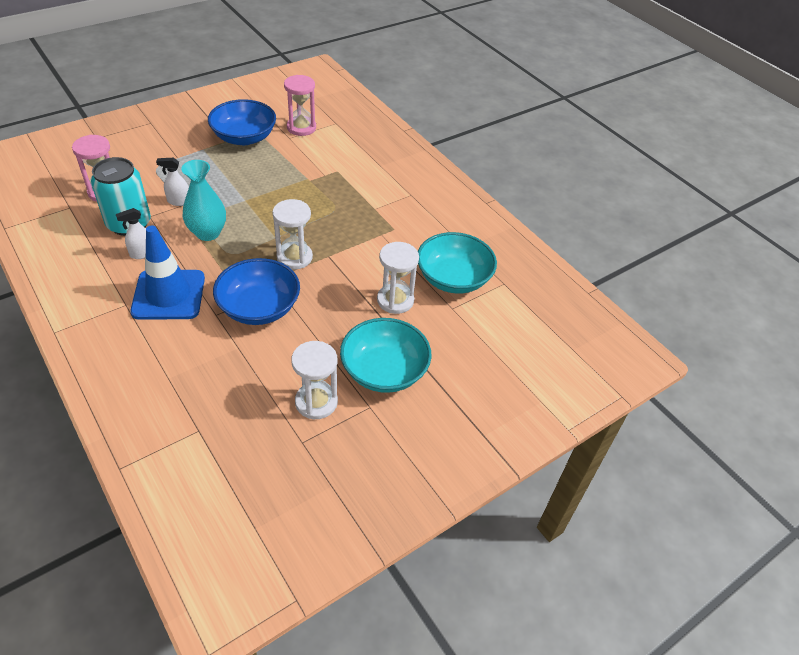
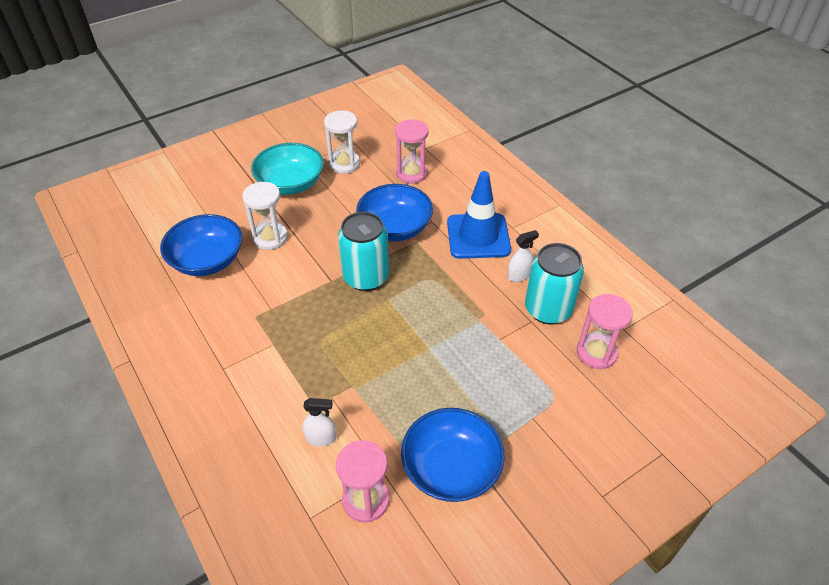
camera: 175 degrees left, 0 degrees up
white spray bottle [156,158,189,206] -> white spray bottle moved to [302,398,336,447]
turquoise vase [181,160,226,241] -> none
white hourglass [272,199,313,269] -> turquoise can [338,212,389,291]
turquoise bowl [418,232,497,294] -> blue bowl [160,214,242,276]
none -> pink hourglass [395,119,429,183]

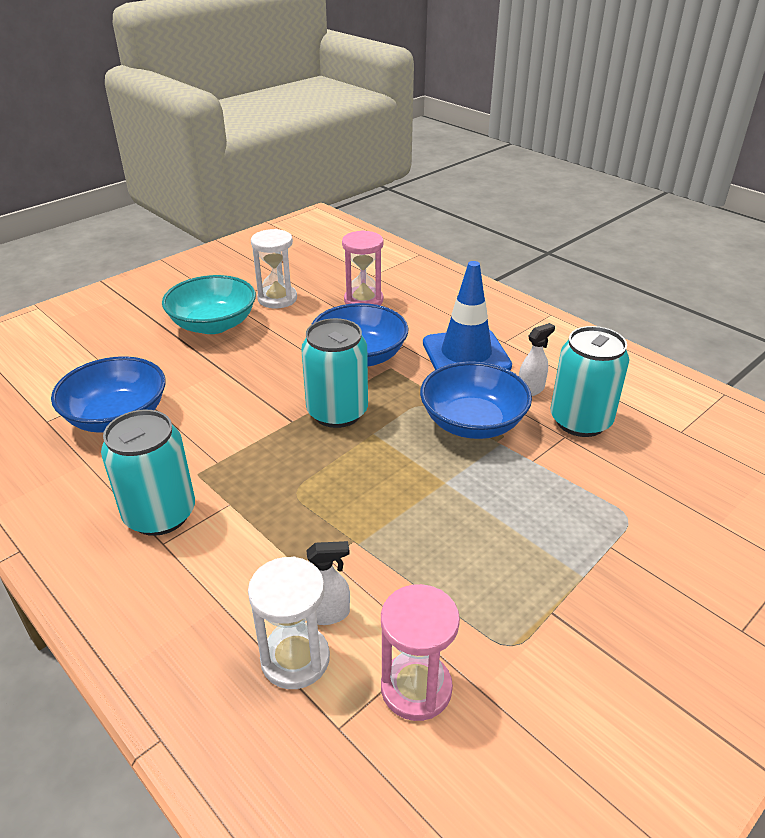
camera: 10 degrees left, 10 degrees down
white hourglass [242,182,288,250] -> white hourglass moved to [248,556,330,689]
blue bowl [401,408,505,502] -> blue bowl moved to [420,361,532,439]
pink hourglass [577,294,633,369] -> none
none -> turquoise can [101,410,195,536]

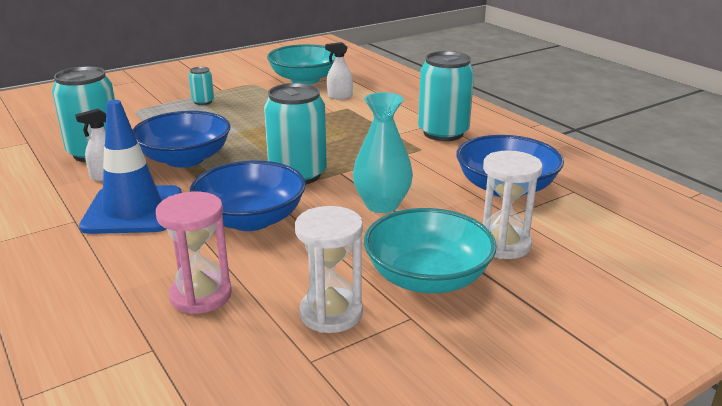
camera: 170 degrees left, 10 degrees down
white hourglass [248,556,330,689] -> white hourglass moved to [483,150,543,259]
pink hourglass [381,584,460,721] -> turquoise bowl [267,44,335,84]
none -> turquoise can [189,67,214,105]
none -> turquoise vase [353,92,413,213]

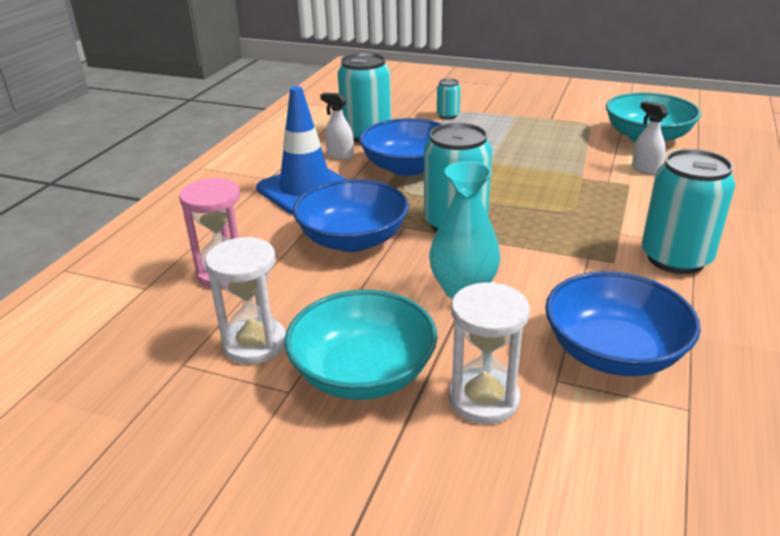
camera: 55 degrees right, 5 degrees up
turquoise can [189,67,214,105] -> turquoise can moved to [437,79,460,119]

